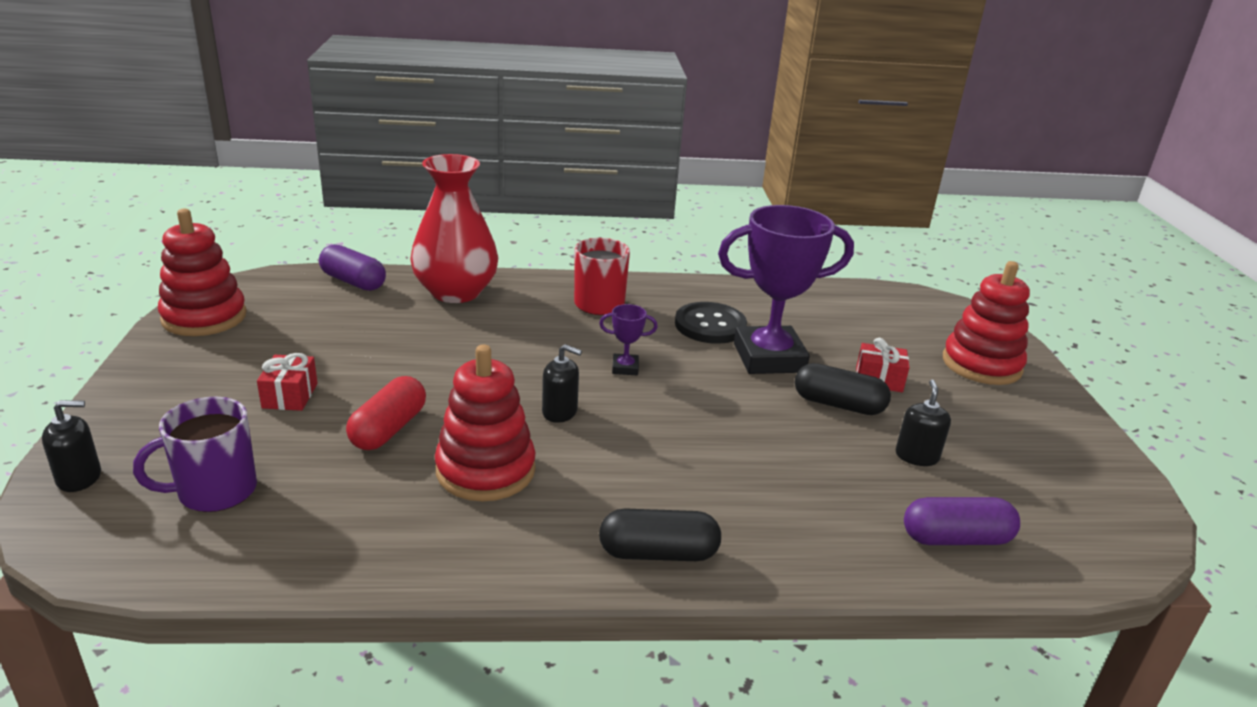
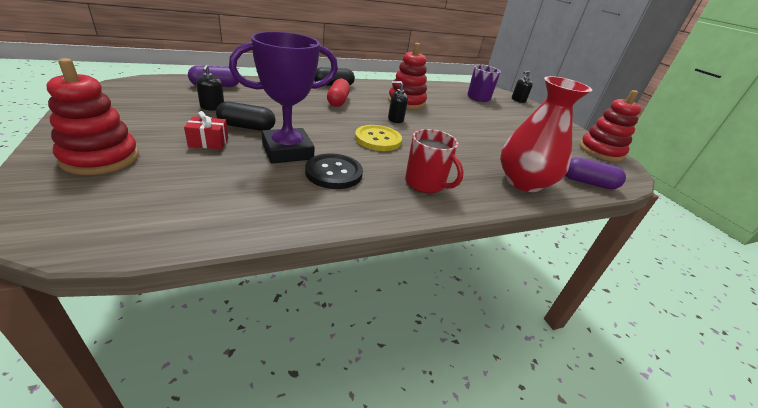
camera: 160 degrees right, 5 degrees up
red gift [257,353,318,411] -> none
red capsule [346,376,426,450] -> red capsule moved to [327,79,350,107]
purple trophy [599,304,657,375] -> yellow button [355,125,402,151]

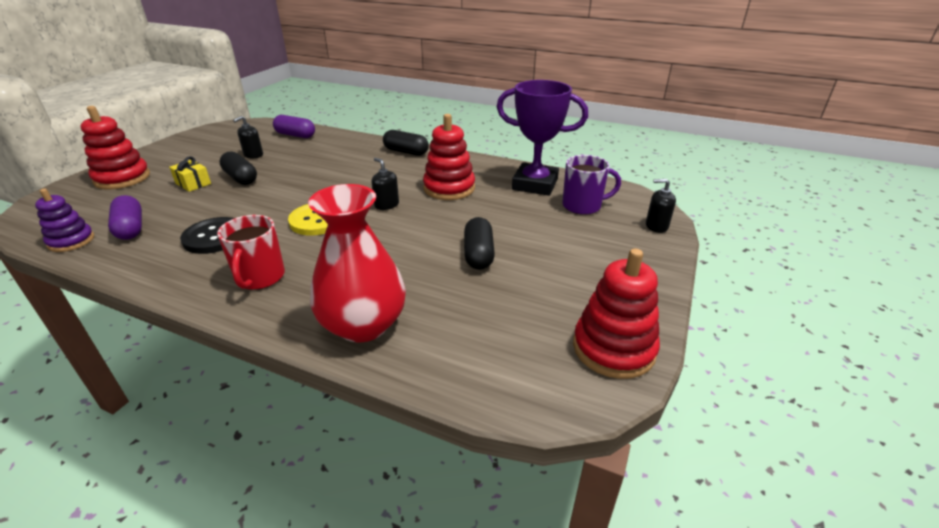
camera: 50 degrees right, 0 degrees up
red gift [184,111,228,149] -> yellow gift [169,156,211,192]
purple trophy [229,31,338,163] -> purple trophy moved to [497,80,588,196]
red capsule [327,79,350,107] -> none
purple capsule [565,157,626,190] -> purple capsule moved to [108,195,142,240]
none -> purple stacking toy [35,189,94,252]
none -> black capsule [464,217,495,270]

